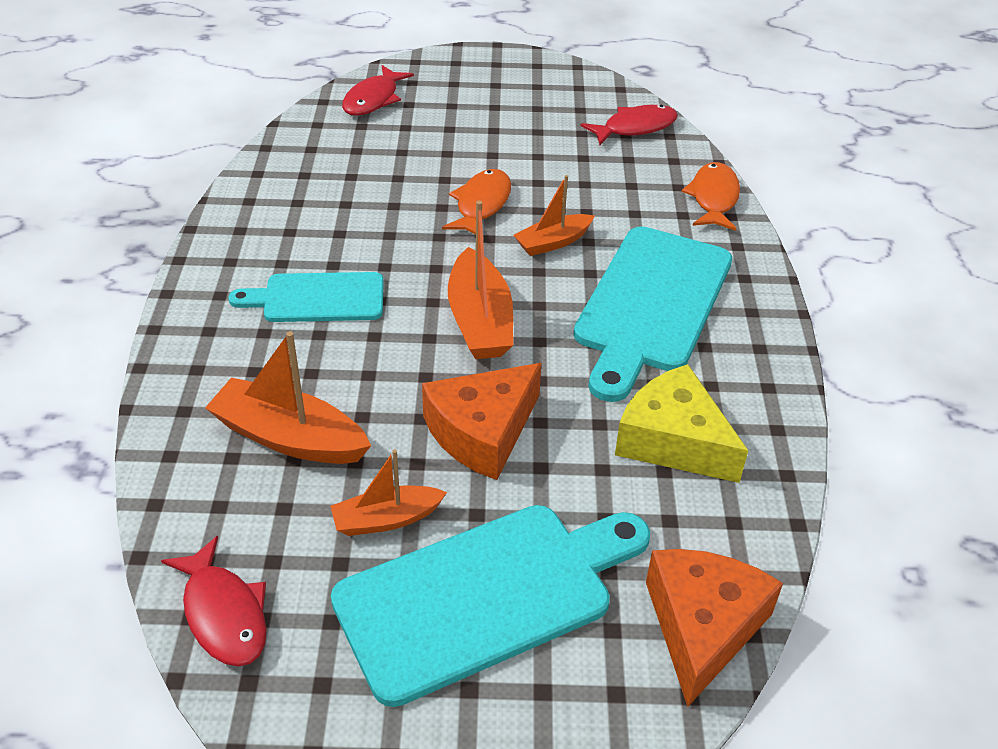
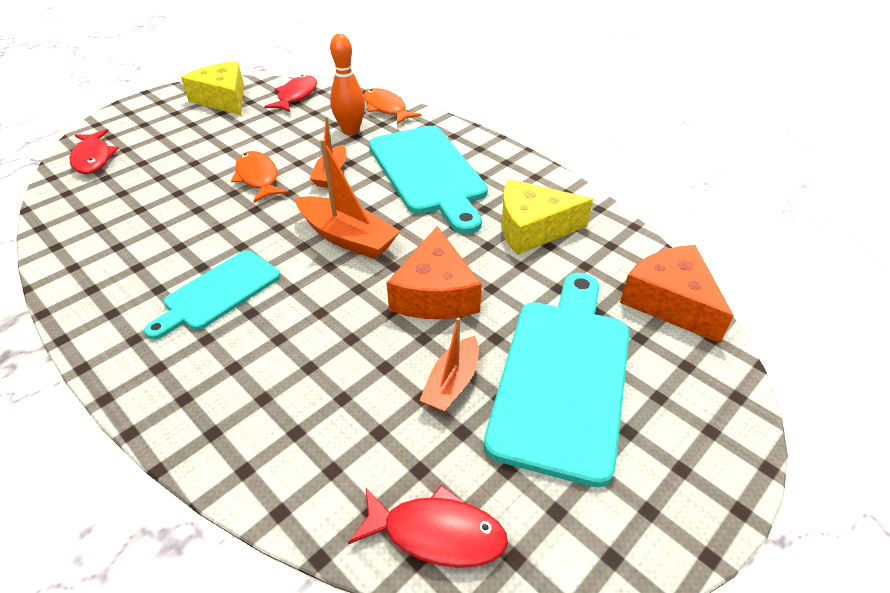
camera: 45 degrees left, 0 degrees up
orange boat [205,331,371,464] -> none
none -> yellow cheese [181,61,244,115]
none -> orange bowling pin [330,33,365,135]

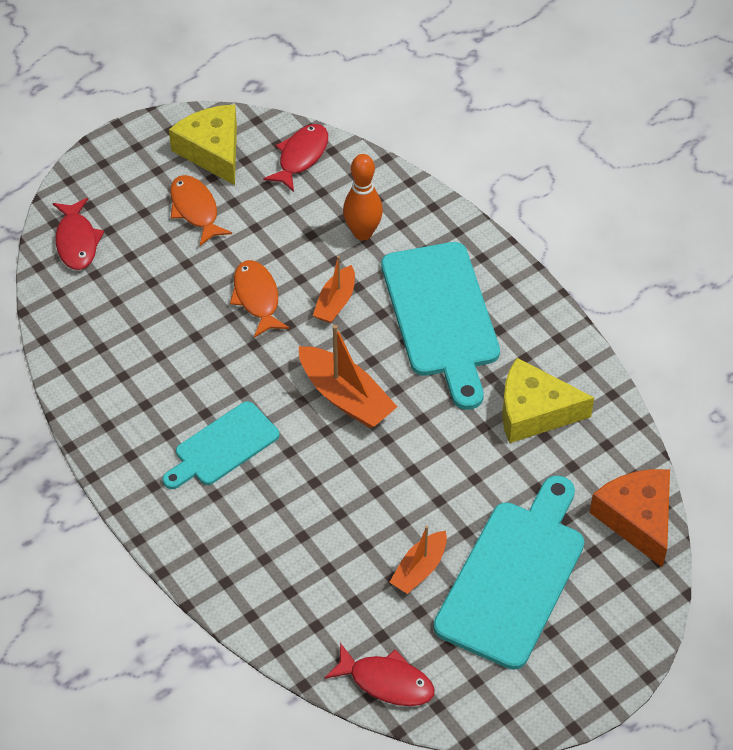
camera: 10 degrees right, 10 degrees up
orange fish [364,88,422,125] -> orange fish moved to [170,175,232,246]
orange cheese [386,226,482,319] -> none

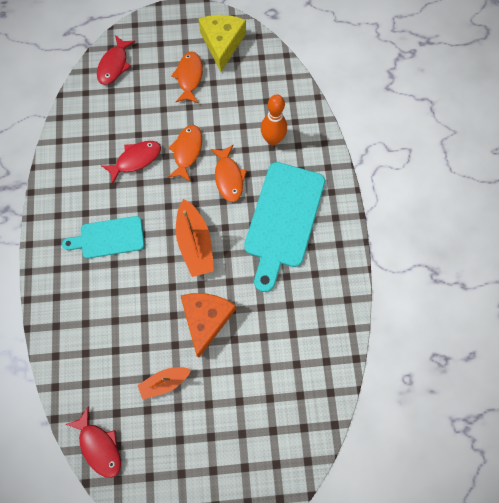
camera: 30 degrees right, 20 degrees up
red fish [263,124,328,192] -> red fish moved to [101,141,161,185]
orange boat [313,255,355,323] -> orange fish [210,145,247,202]
turquoise cutting board [433,475,584,670] -> none
yellow cheese [502,358,594,443] -> none
orange cheese [589,469,670,568] -> orange cheese moved to [181,293,236,357]

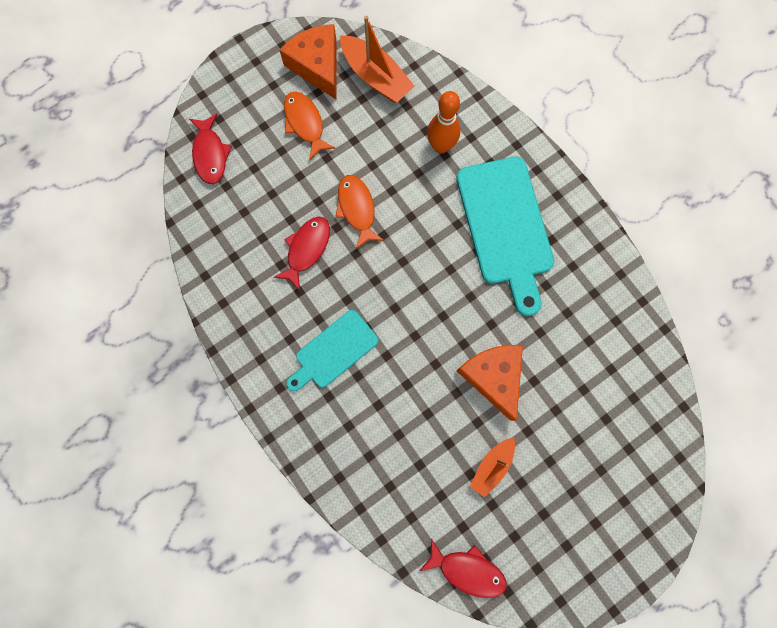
camera: 30 degrees left, 5 degrees up
orange boat [176,199,214,277] -> orange boat moved to [340,16,415,103]
yellow cheese [198,15,246,72] -> orange cheese [280,24,337,99]
orange fish [210,145,247,202] -> none

